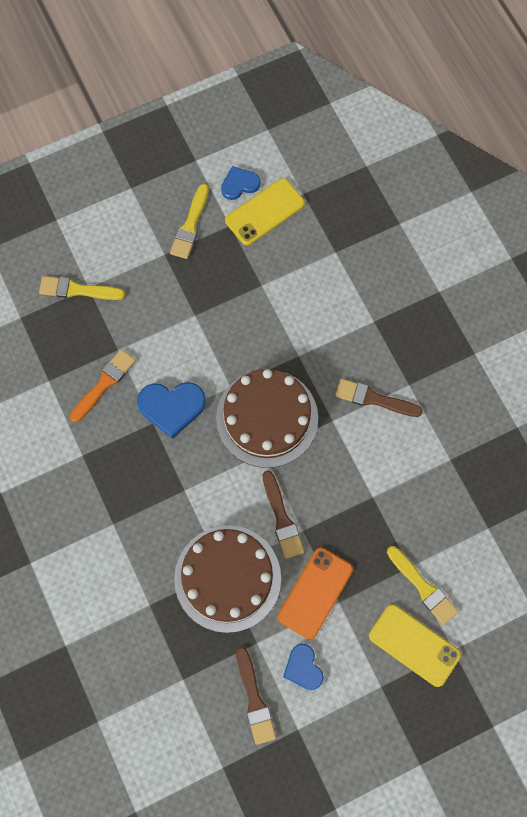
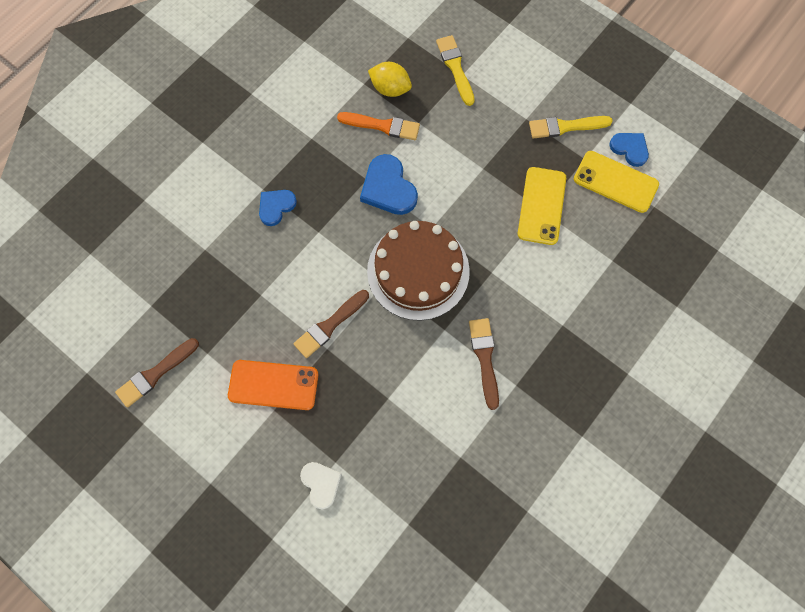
camera: 65 degrees right, 0 degrees up
brown cake [174,525,281,633] -> none
blue heart [283,644,324,690] -> blue heart moved to [259,190,297,226]
yellow phone [369,604,461,687] -> yellow phone moved to [518,167,566,245]
yellow brush [387,546,459,625] -> white heart [300,462,342,509]
none -> yellow lemon [368,62,412,97]

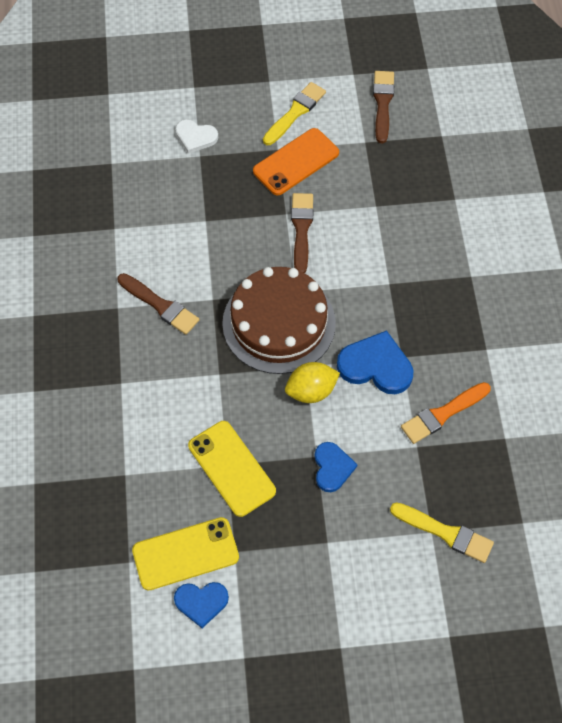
camera: 135 degrees right, 10 degrees down
blue heart [259,190,297,226] -> blue heart moved to [314,442,357,492]
yellow lemon [368,62,412,97] -> yellow lemon moved to [285,362,340,403]
yellow brush [529,116,613,139] -> yellow brush moved to [263,82,326,145]

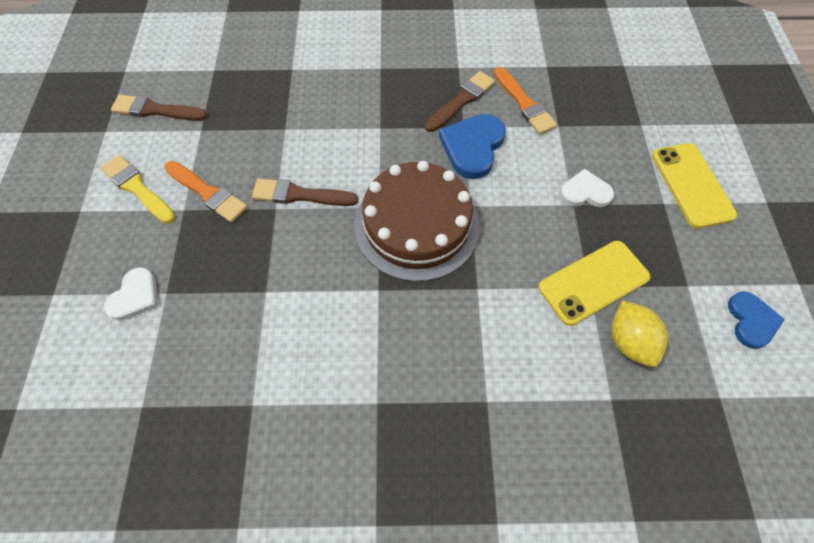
camera: 85 degrees left, 0 degrees up
brown brush [117,273,199,335] -> brown brush moved to [425,71,495,132]
yellow phone [132,517,239,590] -> yellow phone moved to [652,143,737,228]
orange phone [253,128,339,195] -> orange brush [164,161,248,223]
yellow lemon [285,362,340,403] -> yellow lemon moved to [612,300,668,367]
blue heart [314,442,357,492] -> white heart [560,169,614,207]
yellow brush [390,502,494,563] -> none

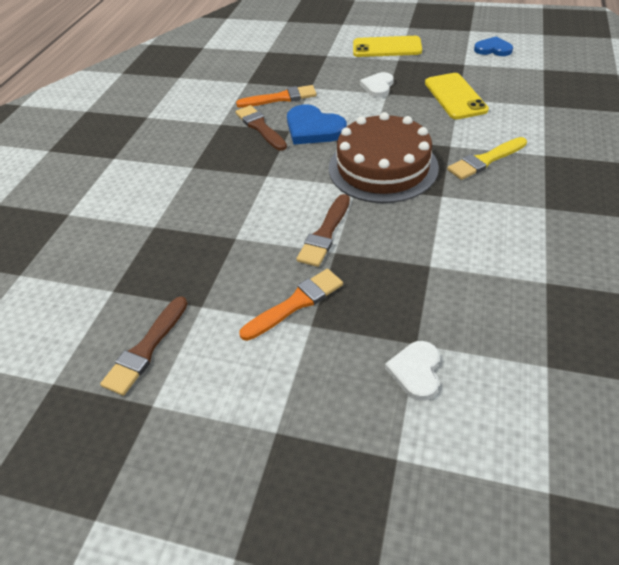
camera: 70 degrees left, 15 degrees down
yellow brush [101,155,175,224] -> yellow brush moved to [447,137,527,180]
white heart [104,267,158,321] -> white heart turned 120 degrees counterclockwise [385,341,440,401]
yellow lemon [612,300,668,367] -> none

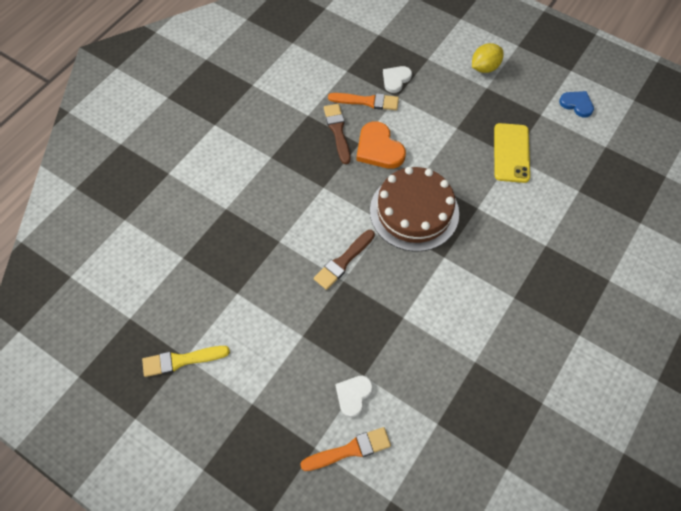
camera: 15 degrees right, 15 degrees up
brown brush [100,296,188,396] -> none
orange brush [239,269,343,341] -> orange brush moved to [300,427,391,471]
blue heart [287,104,347,144] -> orange heart [356,121,406,169]
yellow phone [353,36,422,57] -> yellow lemon [472,43,503,73]
white heart [360,72,394,97] -> white heart moved to [383,66,412,93]
yellow brush [447,137,527,180] -> yellow brush moved to [142,346,230,377]

